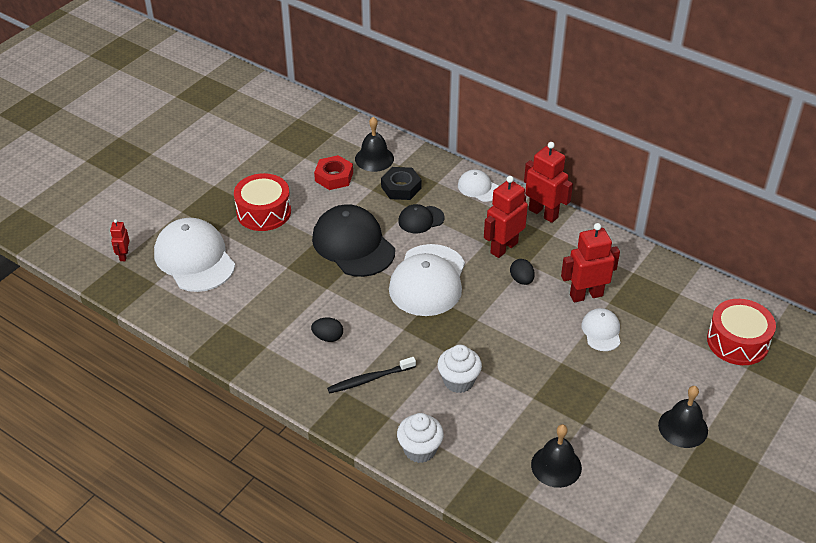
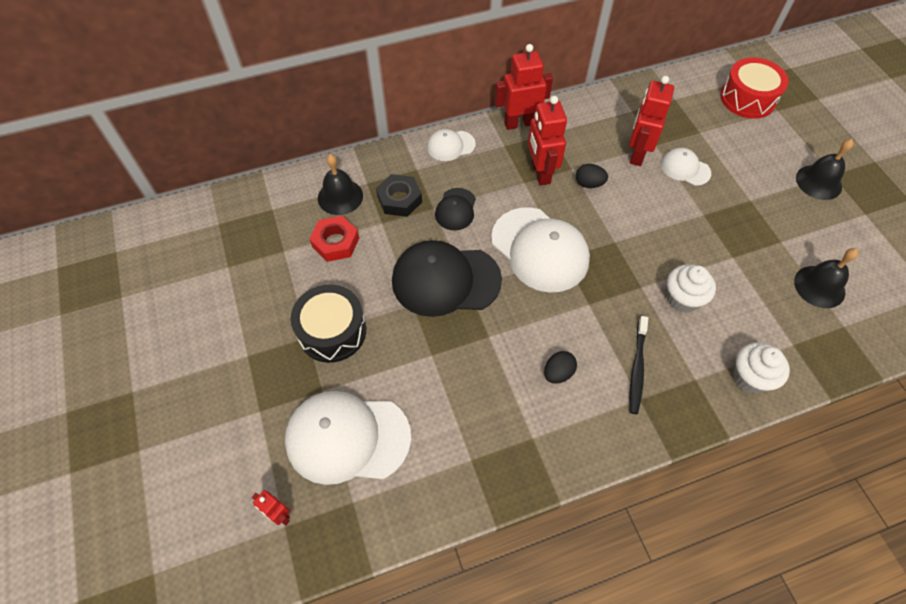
camera: 55 degrees left, 15 degrees up
red drum [234,173,291,231] -> black drum [291,285,366,363]

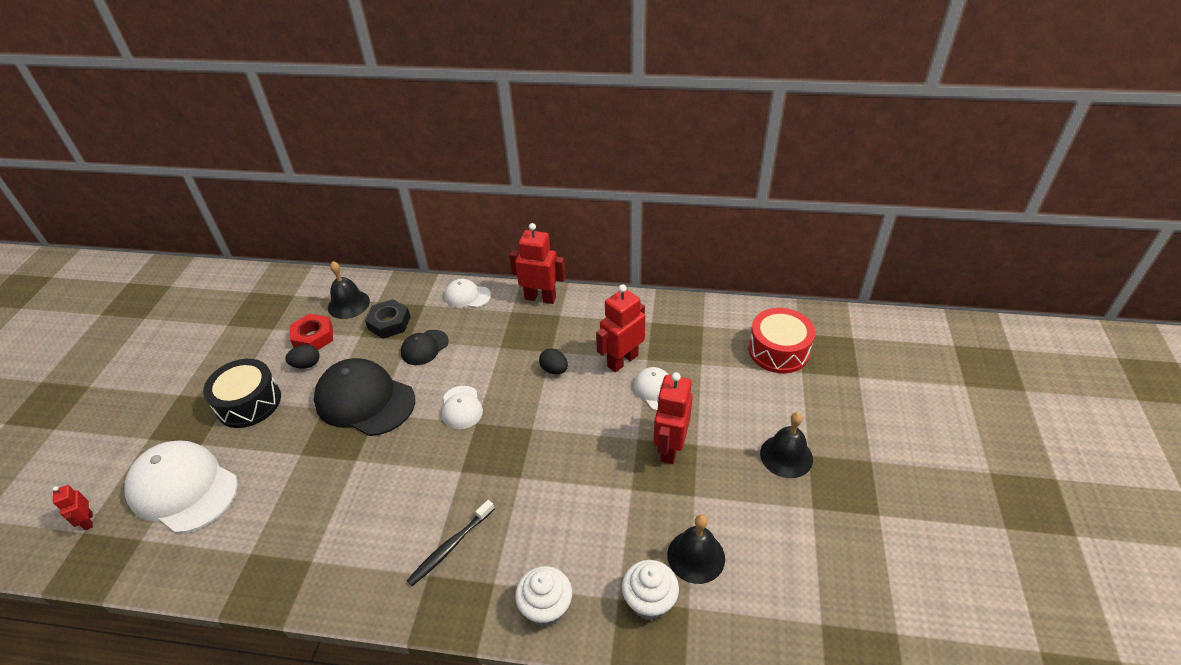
camera: 30 degrees right, 15 degrees down
white cap [491,207,590,292] -> white cap [442,386,483,429], size x0.51
red robot [528,96,567,186] -> red robot moved to [653,372,693,464]
black egg [544,351,577,384] -> black egg moved to [285,345,319,369]
white cupcake [667,264,716,313] -> white cupcake moved to [622,560,679,620]

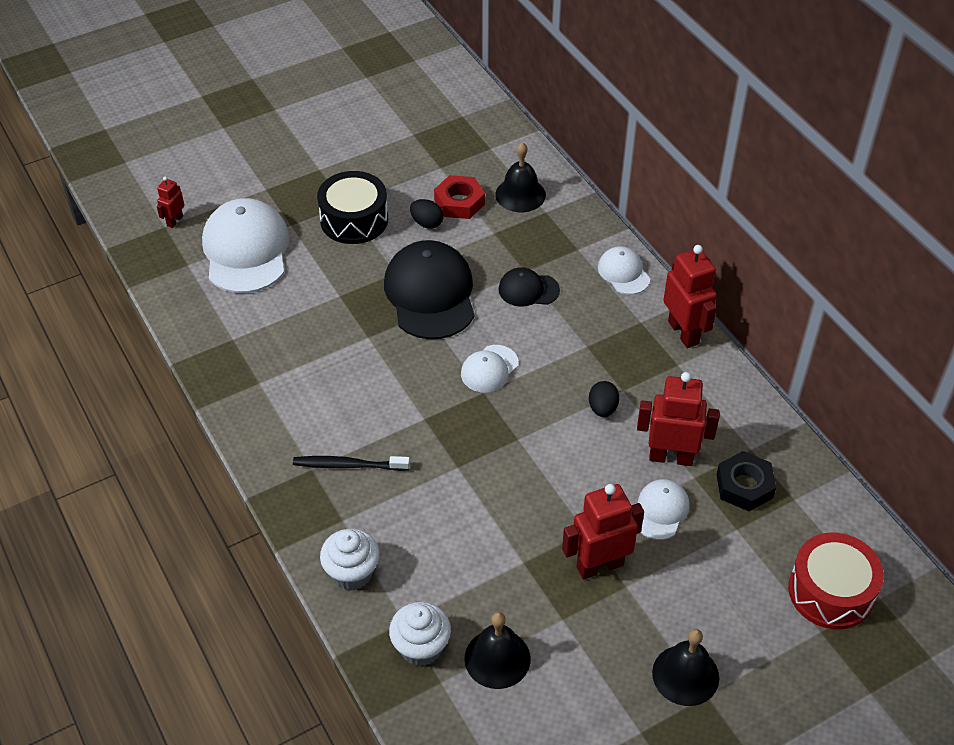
camera: 50 degrees right, 5 degrees up
black nut [365,299,410,339] -> black nut moved to [716,451,776,512]

